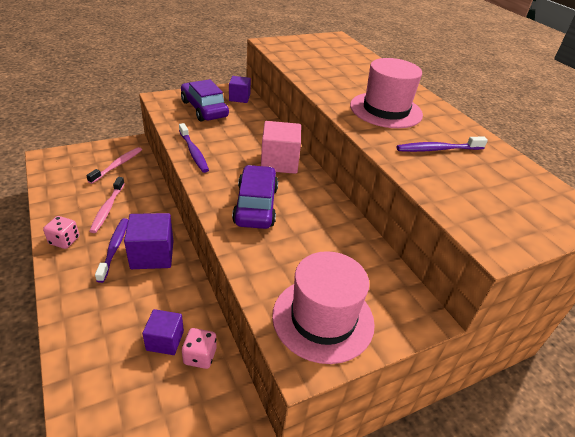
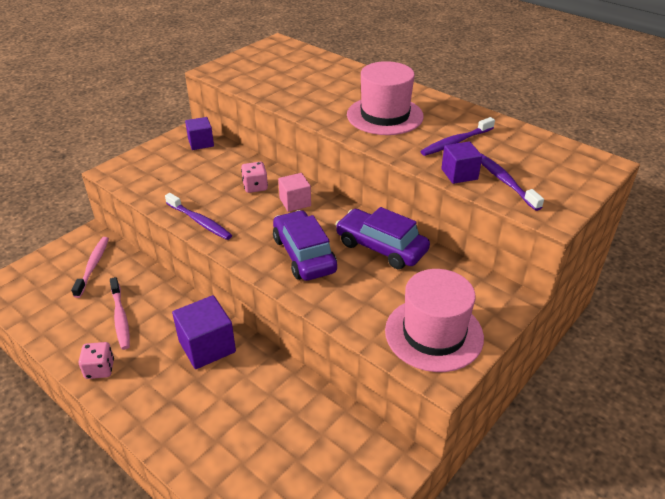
camera: 20 degrees left, 0 degrees up
purple toothbrush [95,218,128,283] -> purple toothbrush moved to [481,154,544,211]
purple cube [142,309,184,355] -> purple cube moved to [441,141,482,184]
purple car [181,79,229,121] -> purple car moved to [335,207,430,269]
pink dice [182,328,217,369] -> pink dice moved to [241,162,268,193]
pink cube [261,121,301,174] -> pink cube [278,173,311,212], size x0.63

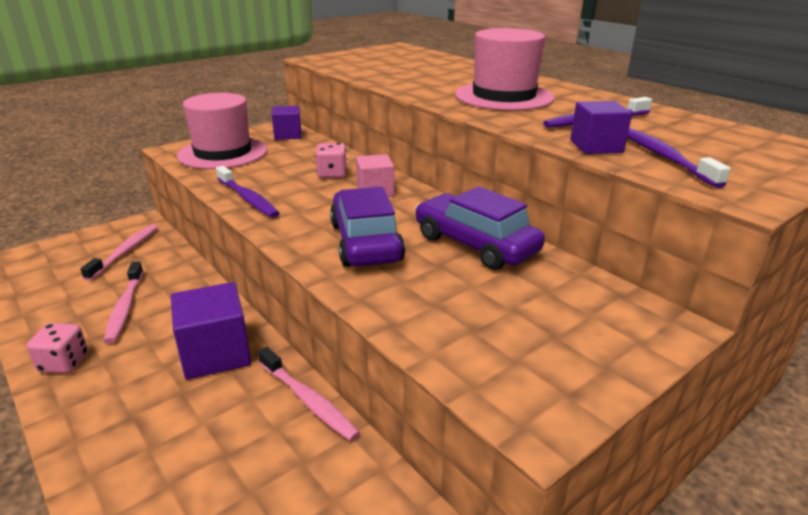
camera: 10 degrees right, 10 degrees down
pink hat [385,269,484,372] -> pink hat moved to [177,93,267,169]
none -> pink toothbrush [258,347,360,441]

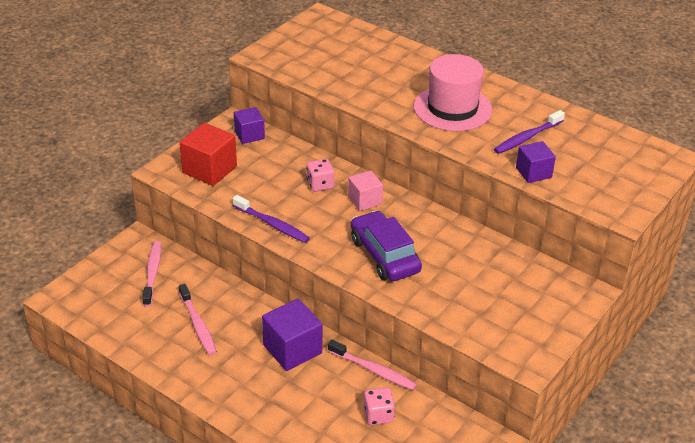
camera: 15 degrees left, 10 degrees up
pink dice [27,323,88,374] -> pink dice moved to [363,387,395,425]
pink hat [177,93,267,169] -> red cube [180,123,237,186]
purple car [415,186,545,270] -> none
purple toothbrush [627,128,731,188] -> none

